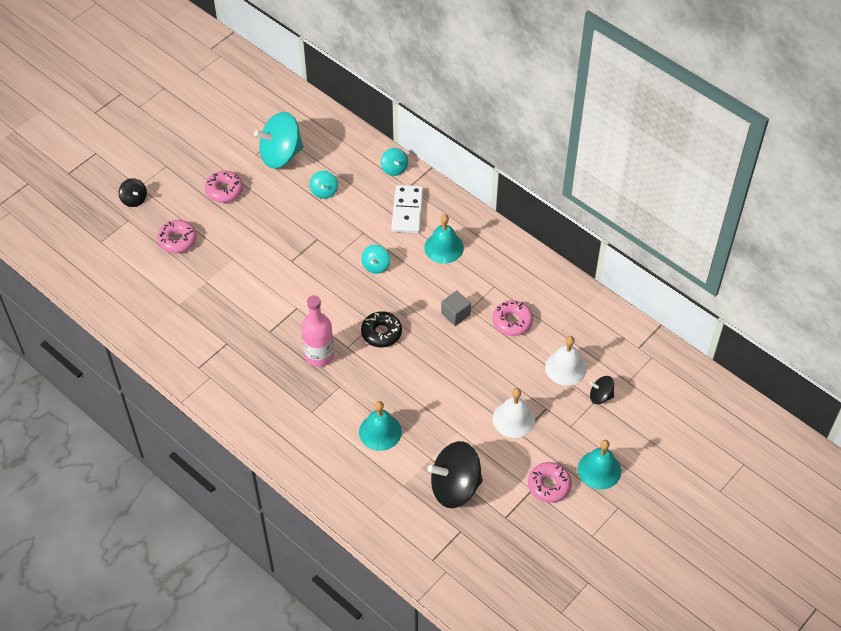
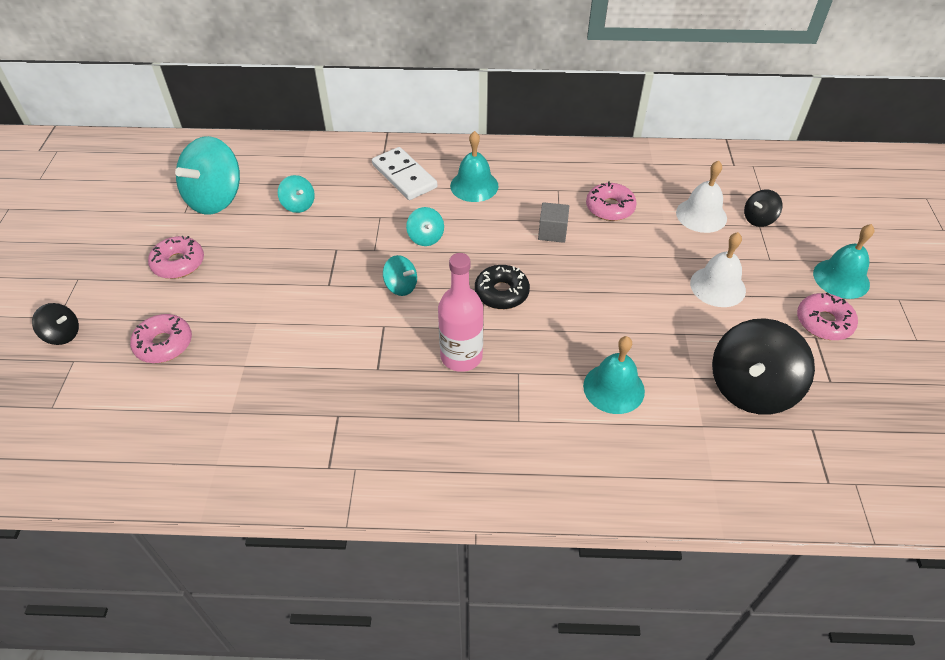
camera: 40 degrees left, 5 degrees down
turquoise spinning top [381,148,408,176] -> turquoise spinning top moved to [383,255,417,296]

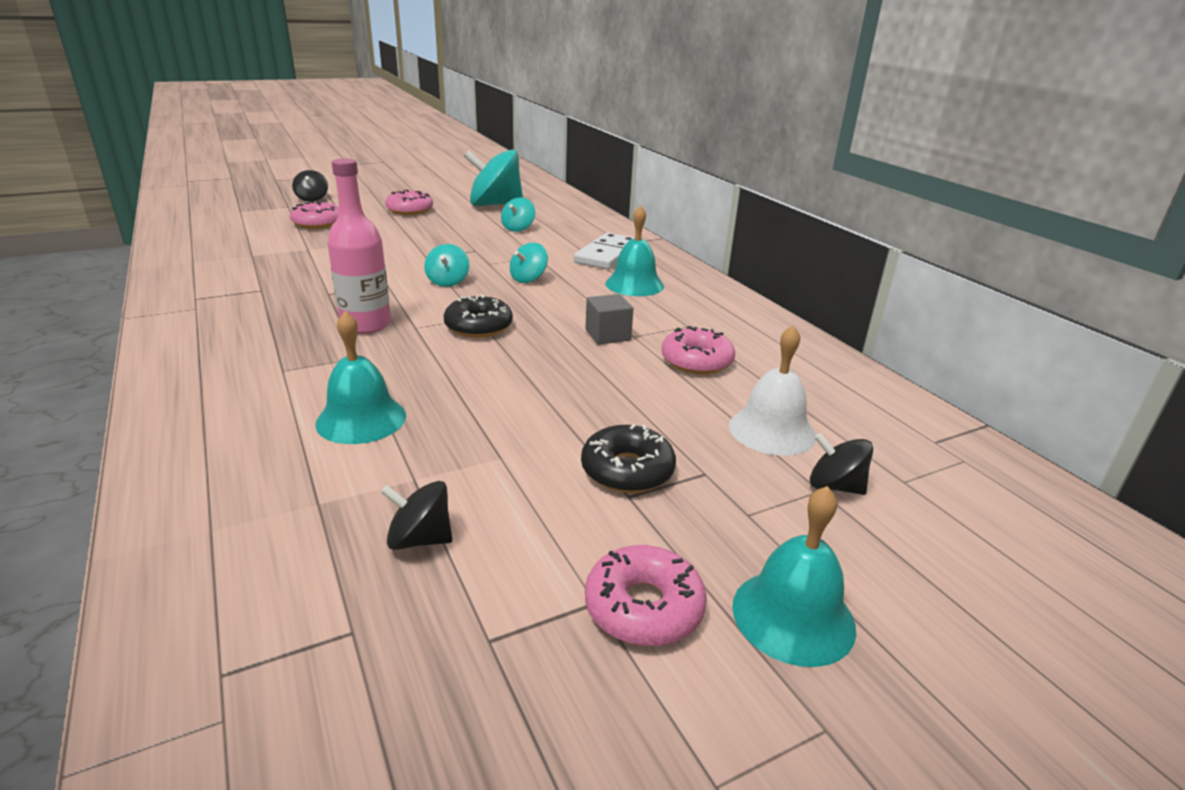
camera: 60 degrees right, 20 degrees down
white bell [690,232,746,307] -> black donut [581,424,676,493]
black spinning top [712,318,815,415] -> black spinning top [381,481,452,550], size x0.49

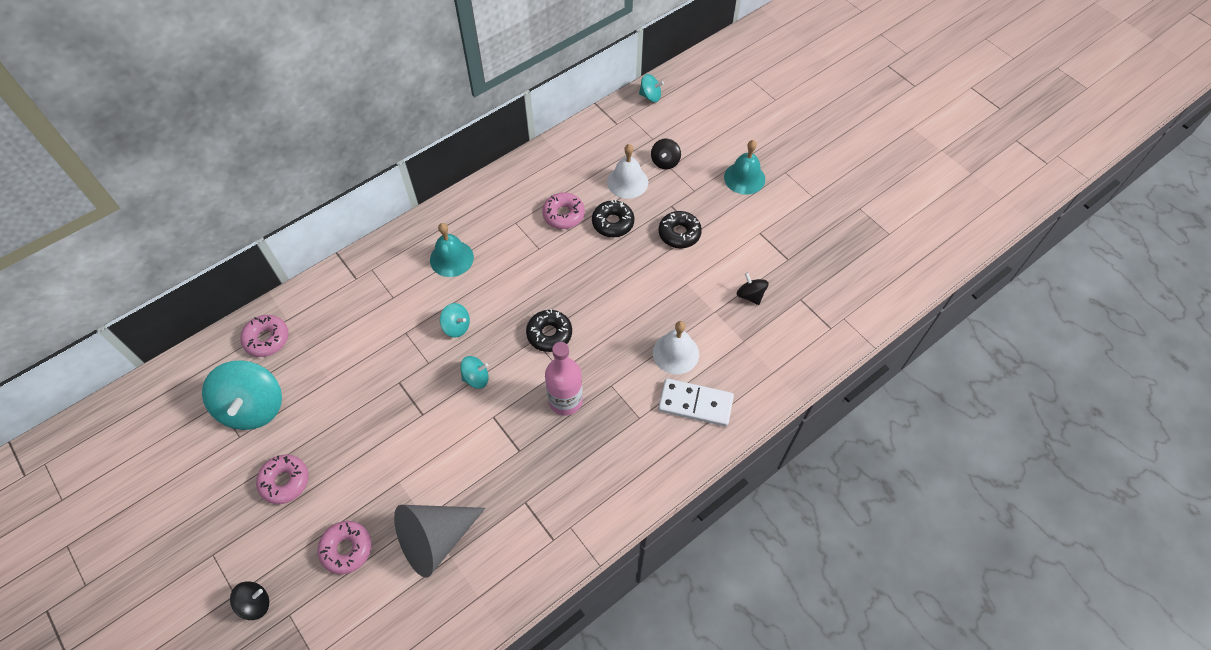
camera: 100 degrees left, 30 degrees up
turquoise bell [315,311,406,444] -> white bell [653,321,699,374]
black spinning top [381,481,452,550] -> black spinning top turned 150 degrees clockwise [736,272,769,305]
turquoise spinning top [501,197,535,232] -> turquoise spinning top moved to [639,74,664,102]
white domino [574,233,635,269] -> white domino moved to [658,378,734,426]
grey cube [585,294,633,345] -> none
pink donut [585,545,707,646] -> pink donut moved to [240,315,288,357]
none -> grey cone [394,505,486,578]
none -> black donut [592,200,634,237]

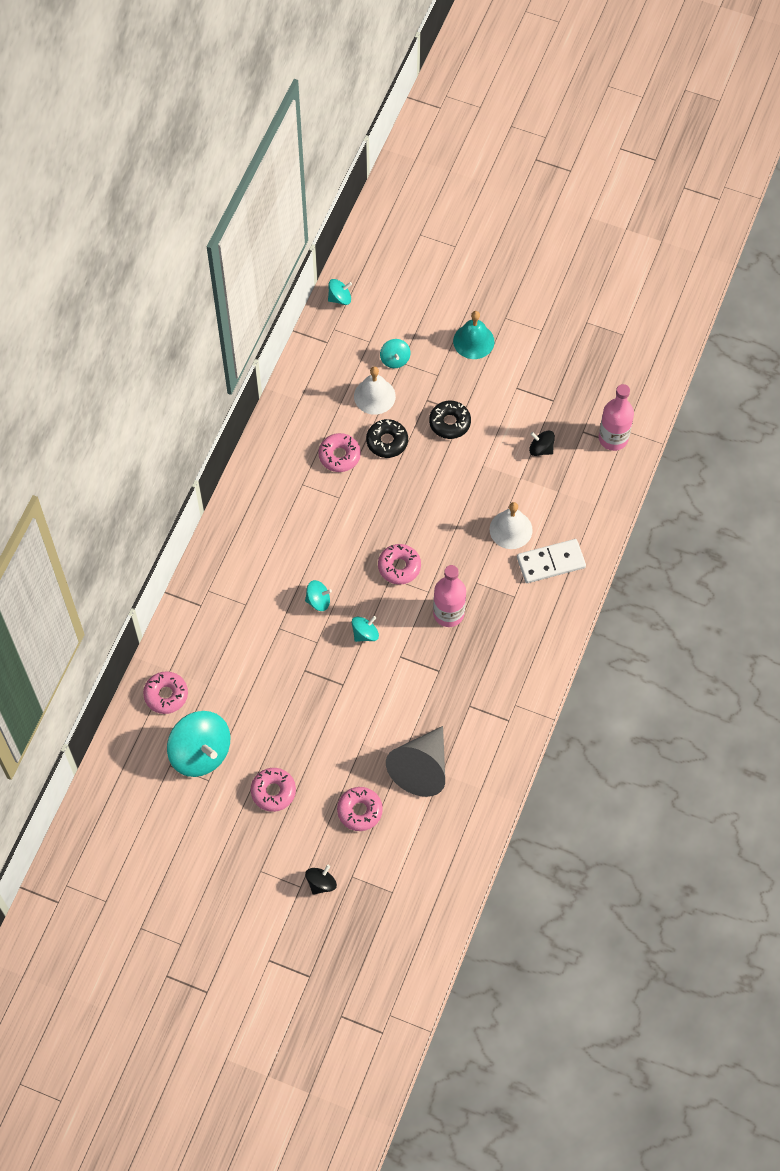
camera: 30 degrees left, 5 degrees up
turquoise bell [430,223,474,277] -> none
black donut [526,309,572,352] -> pink donut [378,544,421,585]
black spinning top [651,138,681,169] -> turquoise spinning top [380,339,410,368]
none -> pink bottle [599,384,634,451]

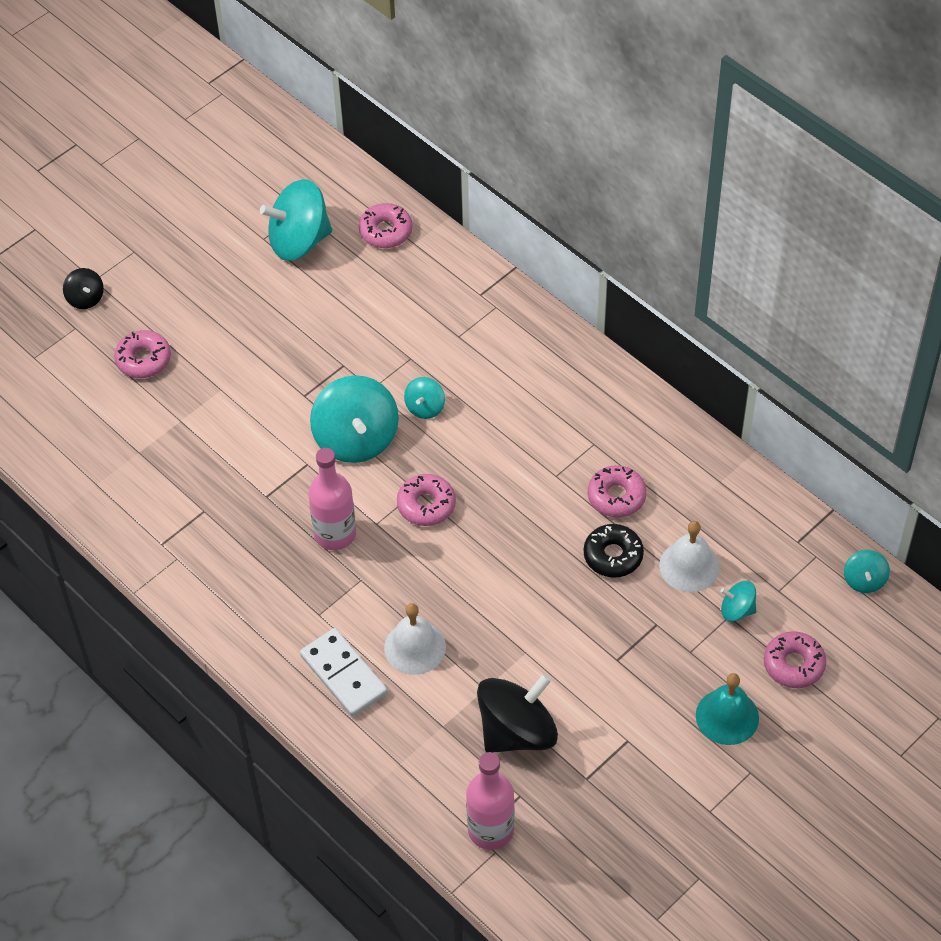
camera: 115 degrees right, 10 degrees down
pink donut [251,768,296,812] -> pink donut moved to [764,632,826,688]
turquoise spinning top [352,616,379,642] -> turquoise spinning top [310,375,399,463], size x2.05
grey cone [386,726,445,797] -> none
black donut [429,401,471,439] -> none
white domino [517,539,586,583] -> white domino turned 45 degrees counterclockwise [300,628,388,717]
black spinning top [529,431,555,456] -> black spinning top [477,674,558,753], size x2.05

